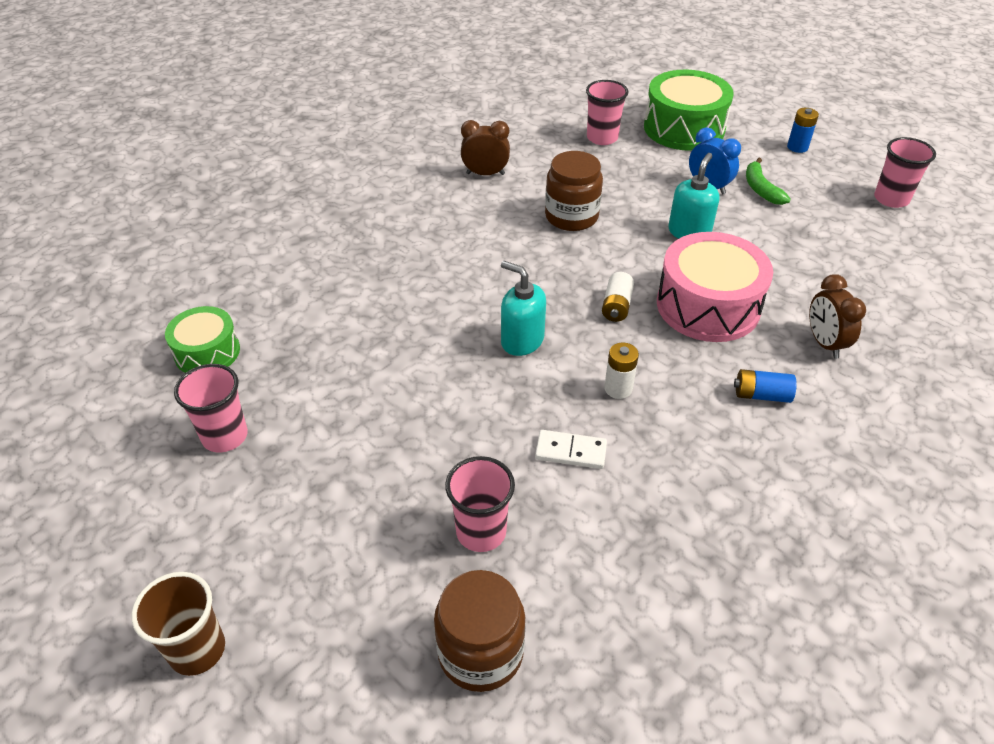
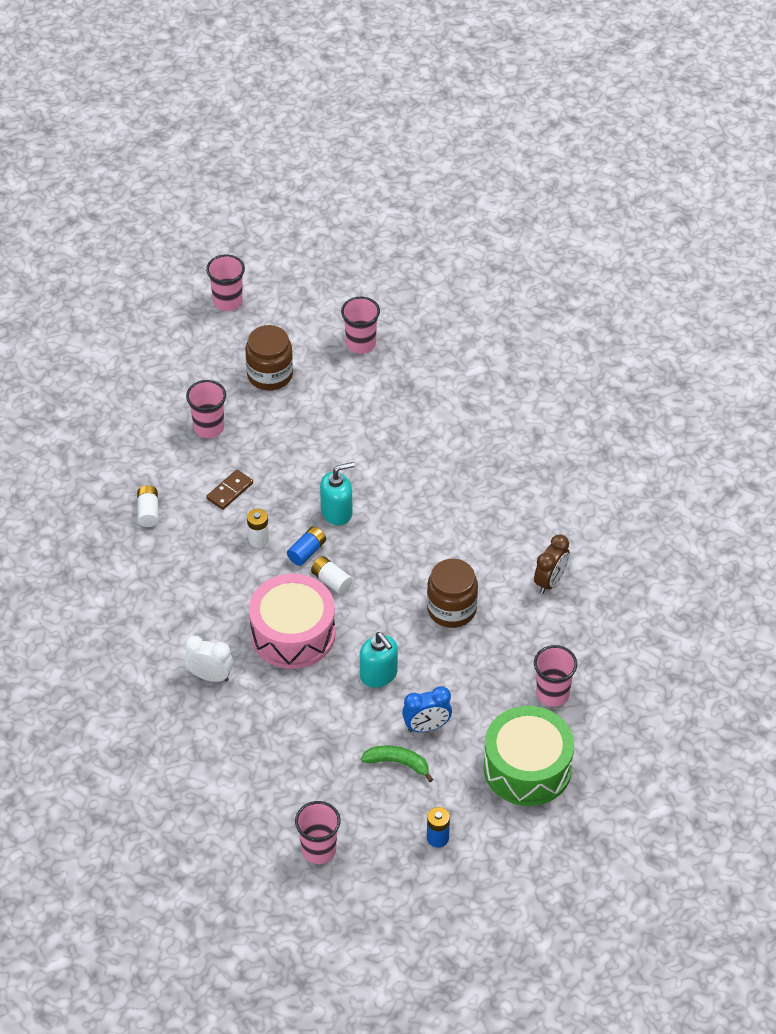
camera: 120 degrees right, 5 degrees up
brown cup [131,572,225,676] -> pink cup [206,255,245,311]
green drum [165,306,240,373] -> none
brown jar [434,570,525,692] -> brown jar moved to [245,325,293,391]
white domino [535,430,607,469] -> brown domino [206,470,253,510]
blue battery [734,369,797,403] -> blue battery moved to [287,526,326,566]
brown clock [809,274,866,359] -> white clock [184,636,233,682]
none -> white battery [137,485,159,527]

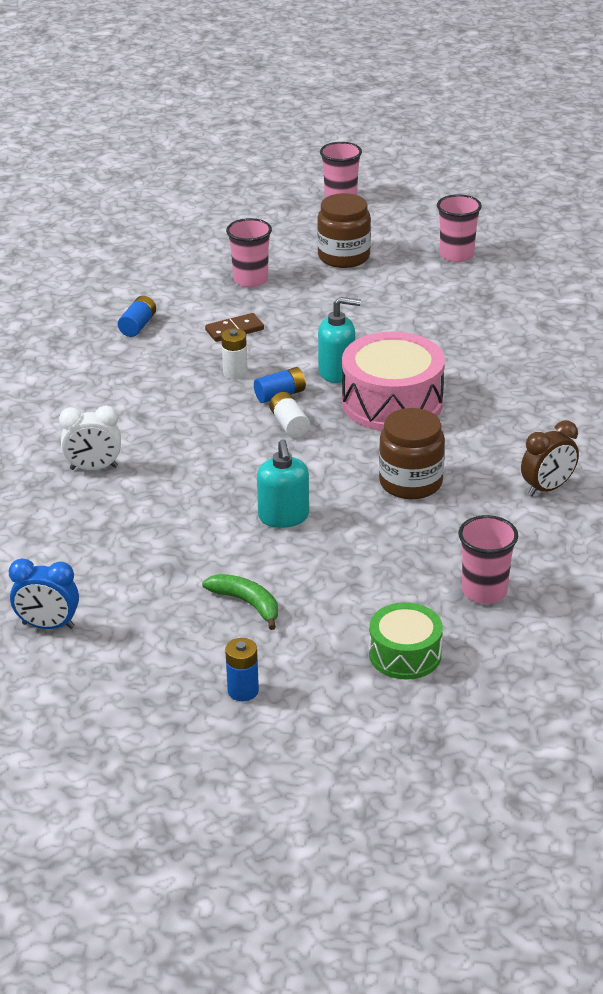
camera: 25 degrees right, 15 degrees down
white battery [137,485,159,527] -> blue battery [118,296,156,337]
white clock [184,636,233,682] -> white clock turned 135 degrees clockwise [59,406,121,470]
pink drum [249,574,336,669] -> pink drum moved to [342,332,445,431]
pink cup [295,801,341,864] -> none
blue clock [402,686,452,732] -> blue clock moved to [9,558,79,629]
green drum [484,706,574,806] -> green drum [369,602,443,680], size x0.59

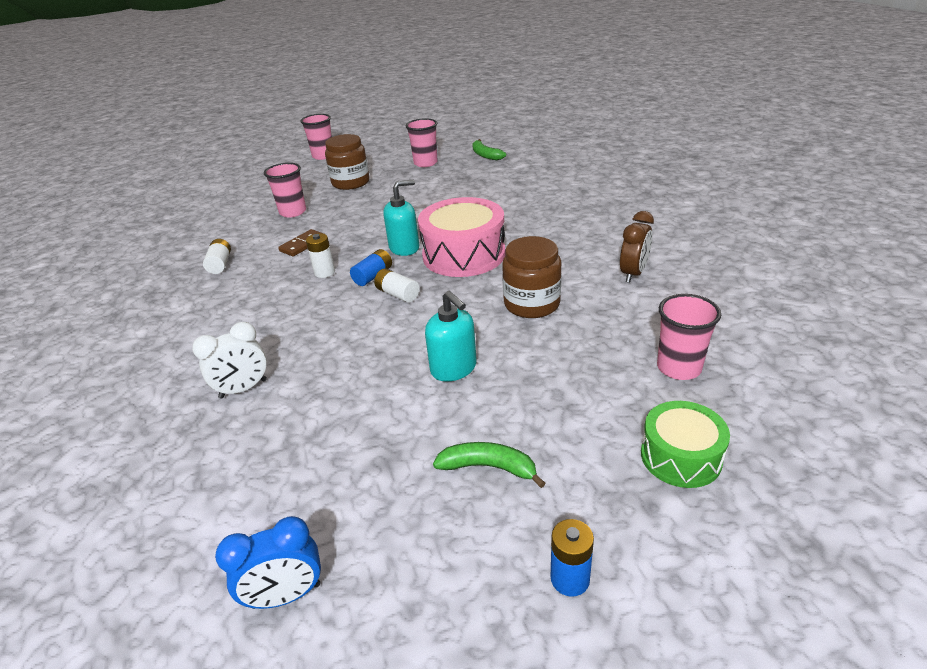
camera: 25 degrees left, 0 degrees up
blue battery [118,296,156,337] -> white battery [203,239,231,274]
none -> green banana [472,139,506,160]

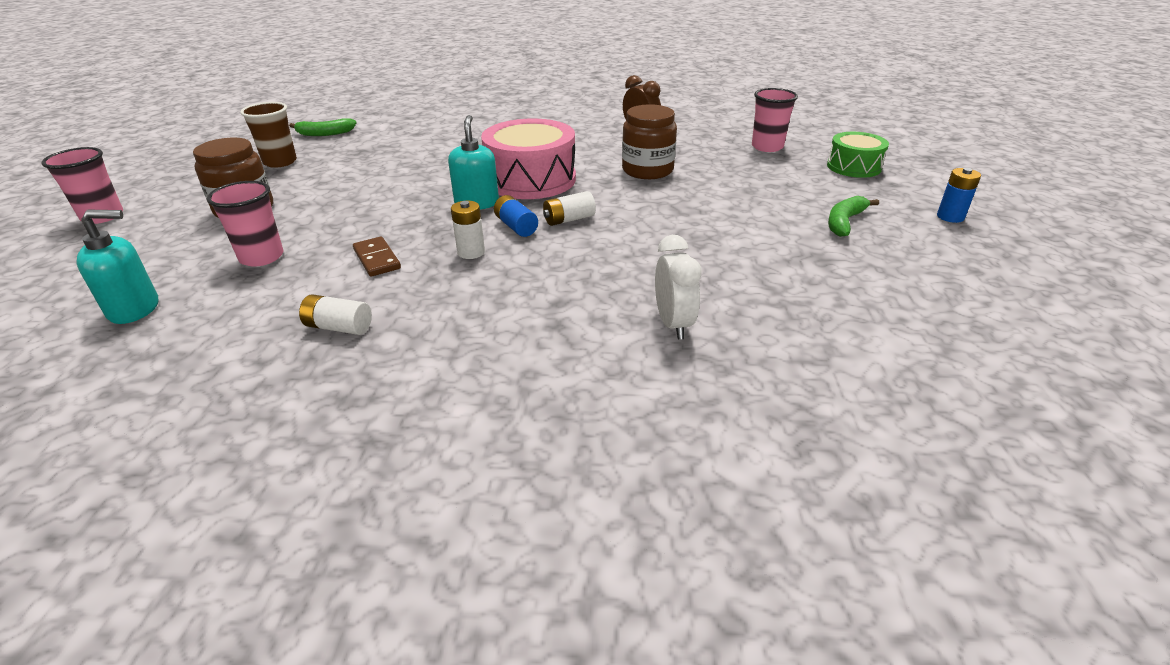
camera: 70 degrees left, 0 degrees up
blue clock [215,516,321,609] -> none
pink cup [405,118,438,167] -> brown cup [240,102,297,168]
turquoise soap dispenser [425,291,477,382] -> turquoise soap dispenser moved to [76,210,158,324]

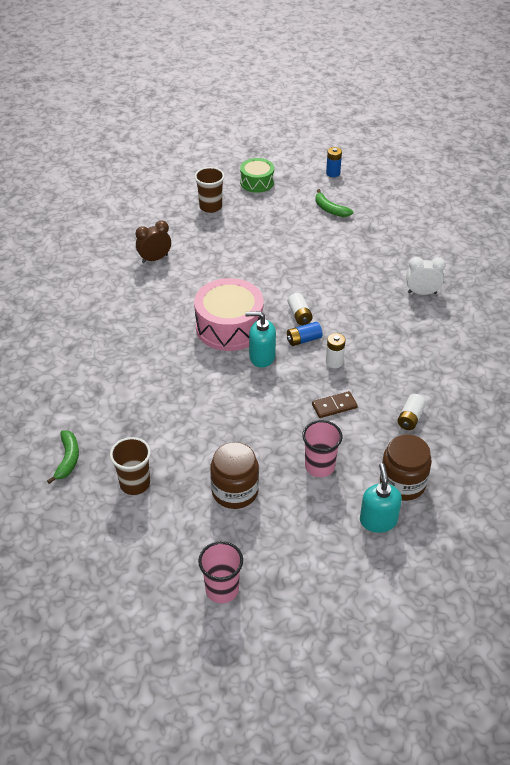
camera: 80 degrees left, 10 degrees up
brown jar [622,104,677,179] -> brown jar moved to [380,434,432,501]
pink cup [752,88,798,152] -> brown cup [195,167,225,213]

